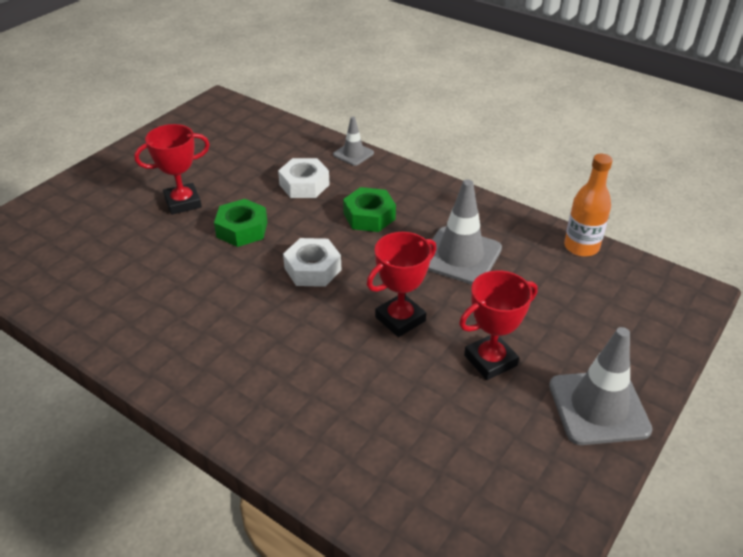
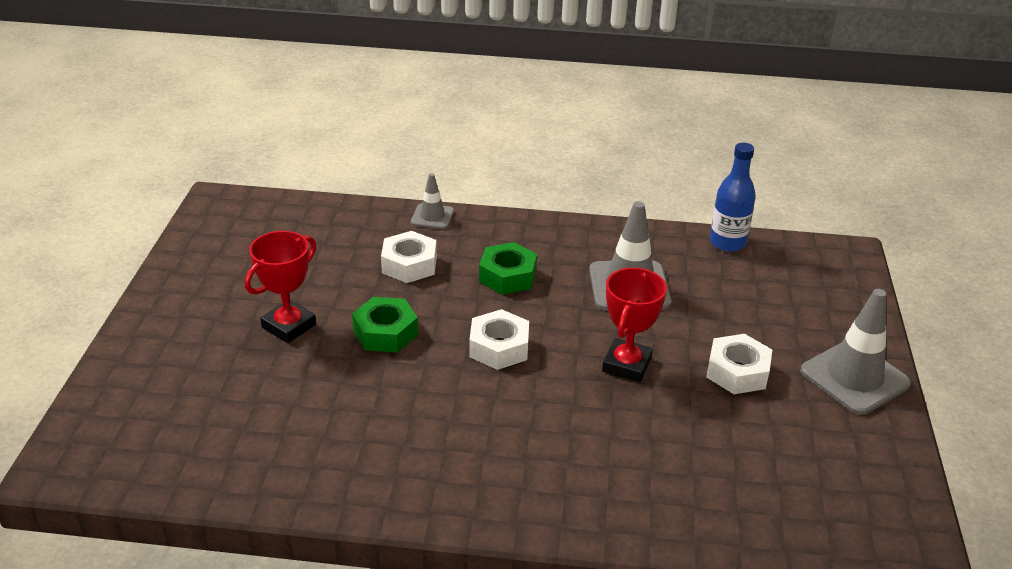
camera: 30 degrees left, 5 degrees down
red trophy [459,270,538,380] -> white nut [706,334,772,394]
orange bottle [564,154,613,257] -> blue bottle [710,142,756,252]

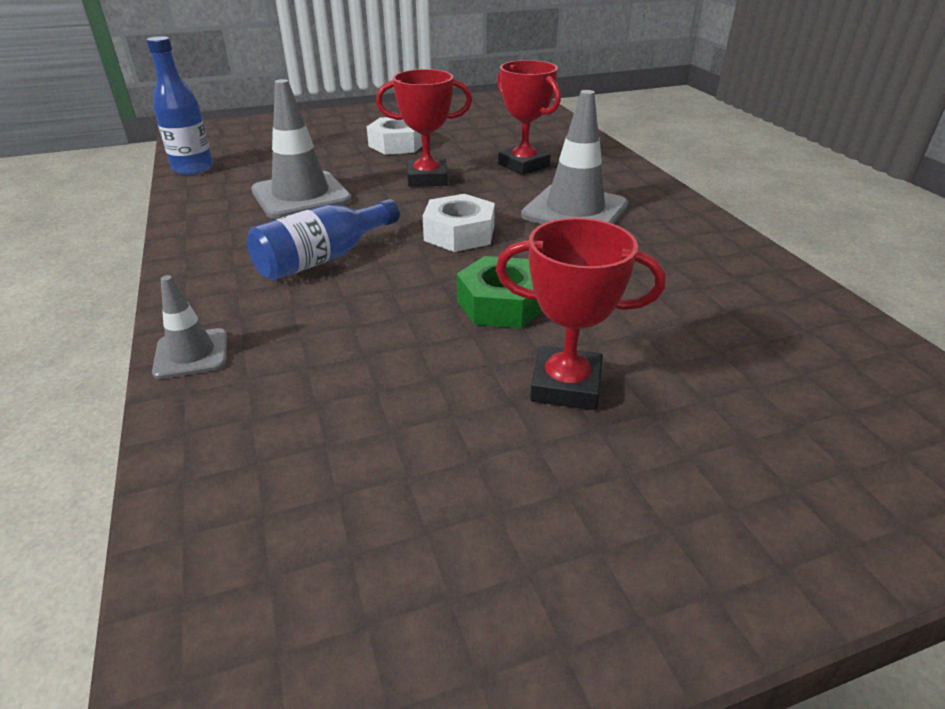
camera: 115 degrees left, 0 degrees up
white nut [381,231,437,283] -> none
green nut [479,242,537,295] -> blue bottle [247,199,400,281]
grey traffic cone [800,289,911,415] -> grey traffic cone moved to [521,90,628,224]
none -> red trophy [497,60,561,175]

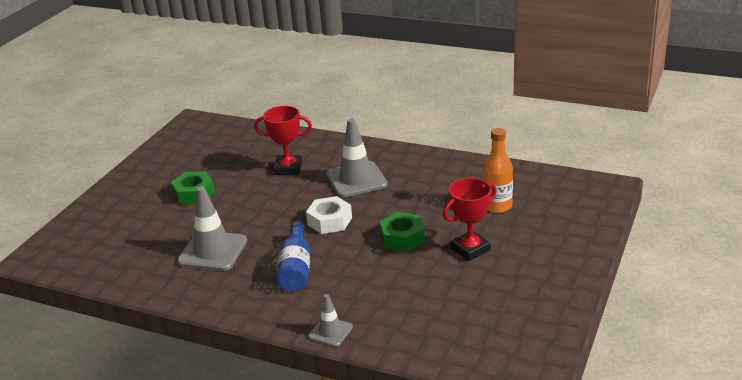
camera: 45 degrees left, 5 degrees down
blue bottle [146,36,213,175] -> none
white nut [367,117,422,155] -> green nut [171,171,215,205]
red trophy [376,69,472,187] -> none
none -> orange bottle [483,128,513,213]

